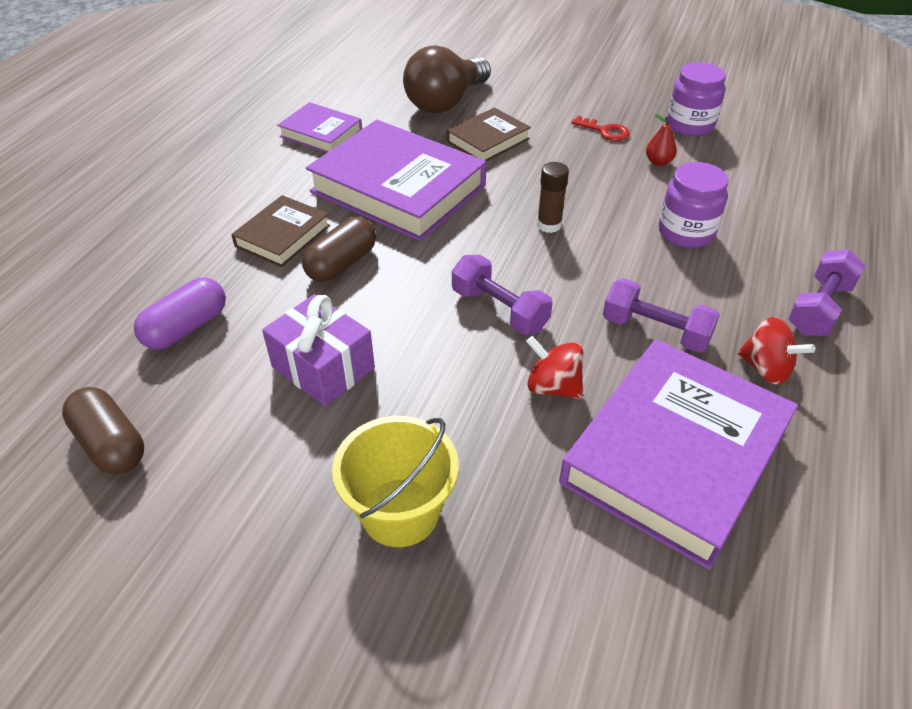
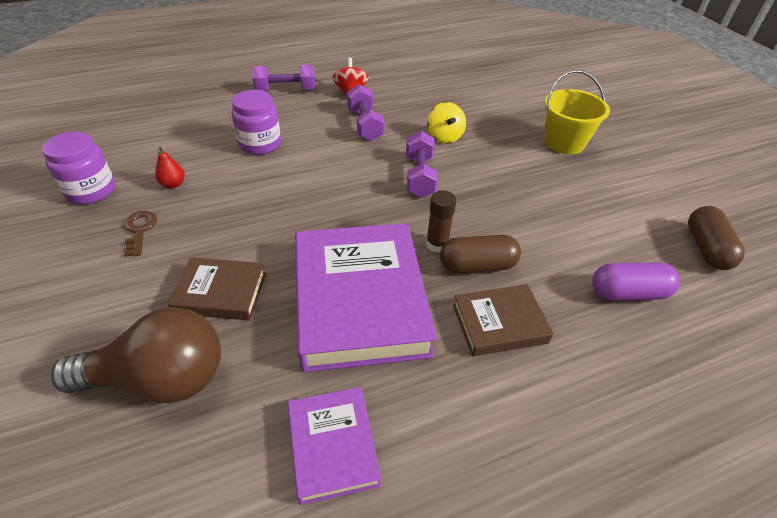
camera: 135 degrees left, 0 degrees up
purple gift [262,294,375,407] -> none
red spinning top [526,336,584,399] -> yellow spinning top [427,102,466,143]
brown glue stick [537,162,569,233] -> brown glue stick moved to [426,190,456,253]
purple book [559,339,798,570] -> none
red key [571,116,630,141] -> brown key [124,211,157,257]

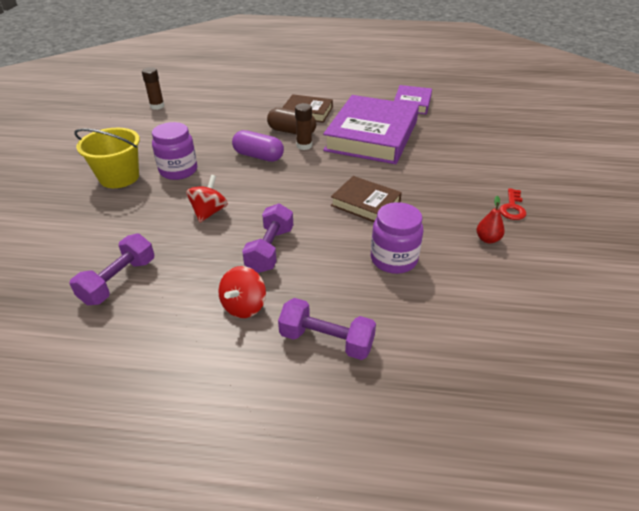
camera: 150 degrees left, 5 degrees down
purple jar [42,132,115,204] -> purple jar moved to [152,122,197,180]
brown light bulb [51,307,221,403] -> none
brown key [124,211,157,257] -> red key [499,188,527,220]
brown book [168,257,266,320] -> brown book moved to [331,176,402,222]
purple dumbbell [406,131,438,198] -> purple dumbbell moved to [69,234,154,305]
yellow spinning top [427,102,466,143] -> red spinning top [186,175,228,223]
purple capsule [592,262,680,301] -> purple capsule moved to [232,130,284,162]
brown capsule [688,206,745,270] -> brown glue stick [142,67,164,110]

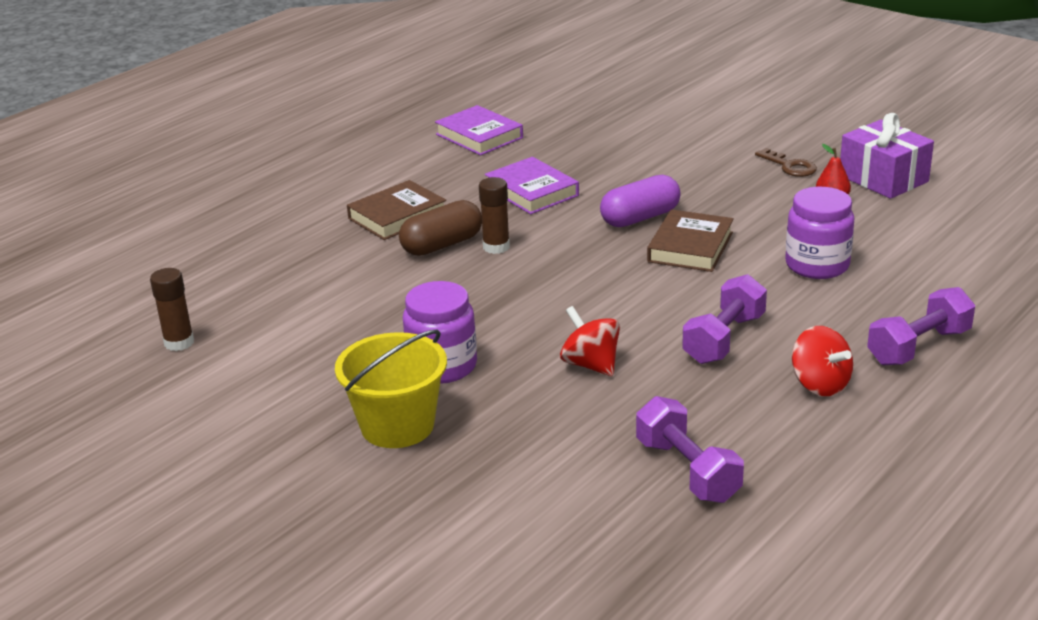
camera: 55 degrees left, 10 degrees down
purple capsule [232,130,284,162] -> purple capsule moved to [600,175,681,227]
purple dumbbell [242,203,293,273] -> purple dumbbell turned 75 degrees clockwise [682,274,767,364]
purple book [323,95,419,164] -> purple book [485,157,579,214], size x0.51
brown book [331,176,402,222] -> brown book turned 45 degrees counterclockwise [647,209,734,272]
red key [499,188,527,220] -> brown key [755,148,817,177]
none -> purple gift [840,113,934,199]

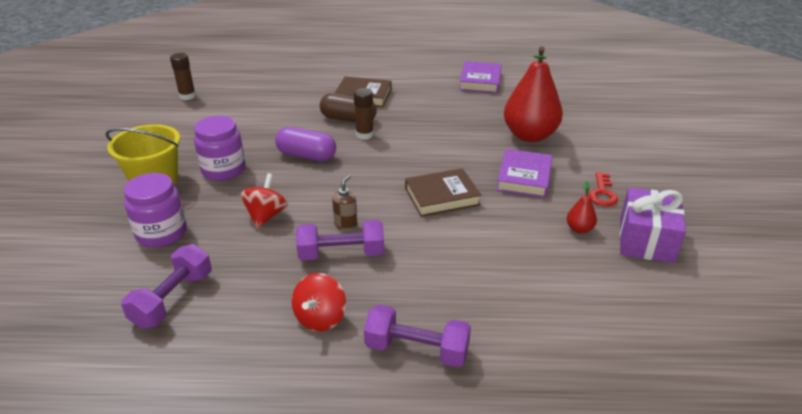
camera: 50 degrees right, 5 degrees up
purple book [485,157,579,214] -> purple book moved to [497,149,553,198]
purple capsule [600,175,681,227] -> purple capsule moved to [275,127,336,161]
brown key [755,148,817,177] -> red key [589,172,618,206]
purple jar [785,187,854,279] -> purple jar moved to [124,173,187,247]
none -> brown soap dispenser [332,175,357,230]
none -> red pear [504,47,563,142]

